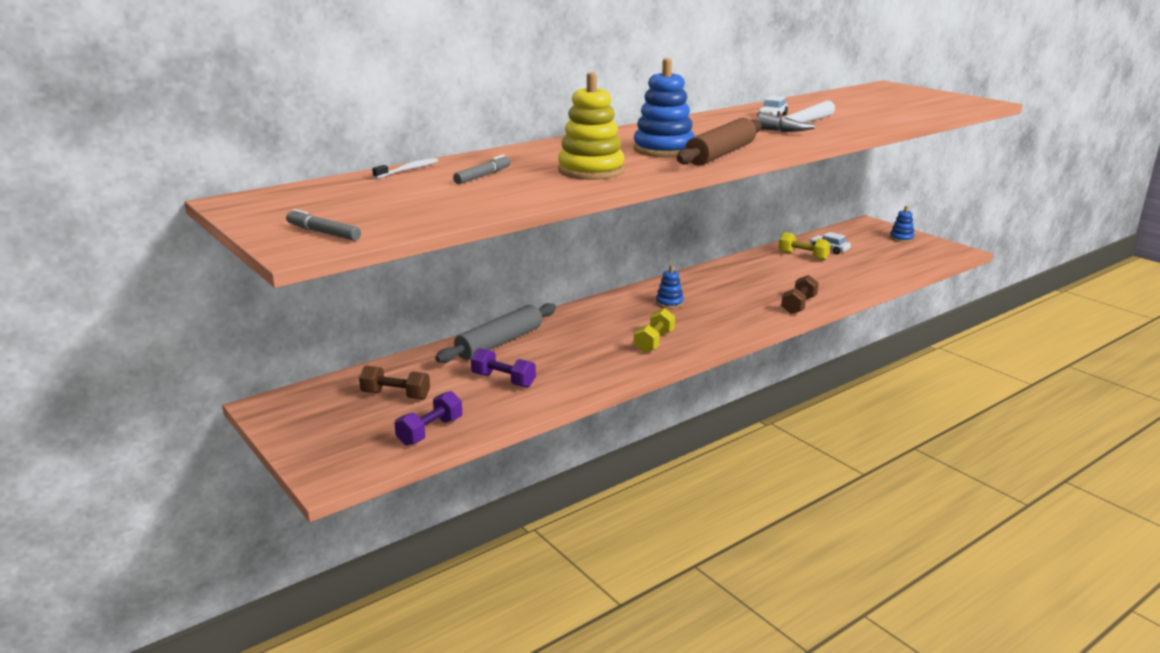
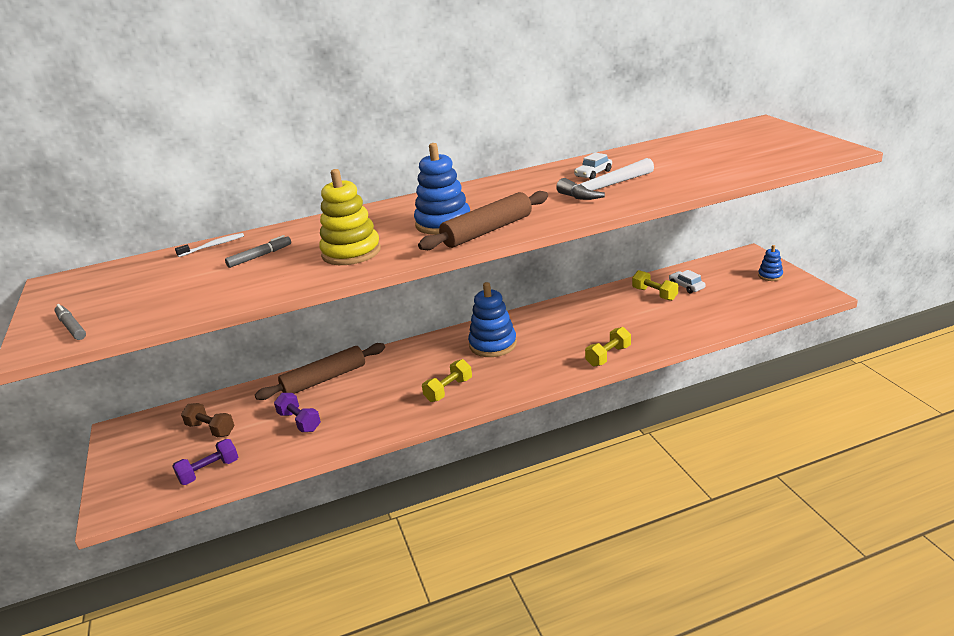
camera: 20 degrees right, 5 degrees up
grey rolling pin [435,303,556,363] -> brown rolling pin [255,343,385,400]
blue stacking toy [656,265,684,309] -> blue stacking toy [468,282,517,357], size x1.90
brown dumbbell [781,275,819,314] -> yellow dumbbell [585,327,631,366]

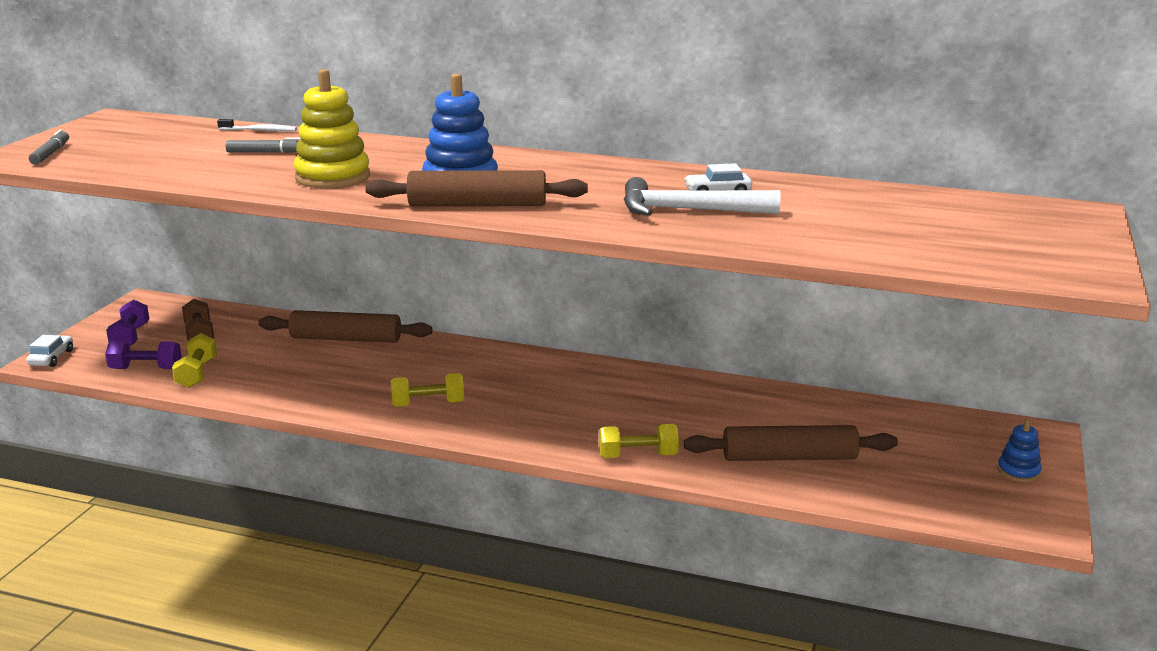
camera: 35 degrees right, 5 degrees down
purple dumbbell [274,393,321,432] -> purple dumbbell moved to [106,299,150,346]
blue stacking toy [468,282,517,357] -> none
yellow dumbbell [632,270,678,301] -> yellow dumbbell moved to [172,333,217,388]
white car [669,270,706,293] -> white car moved to [26,335,73,367]
none -> brown rolling pin [684,425,898,461]

